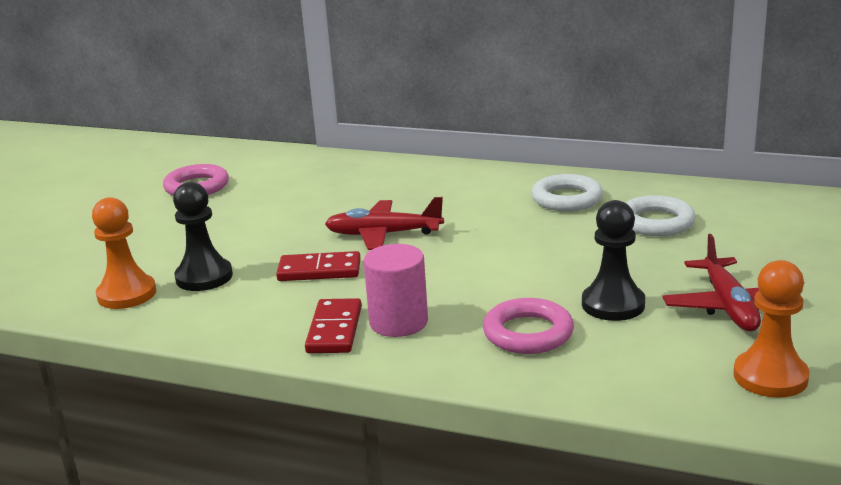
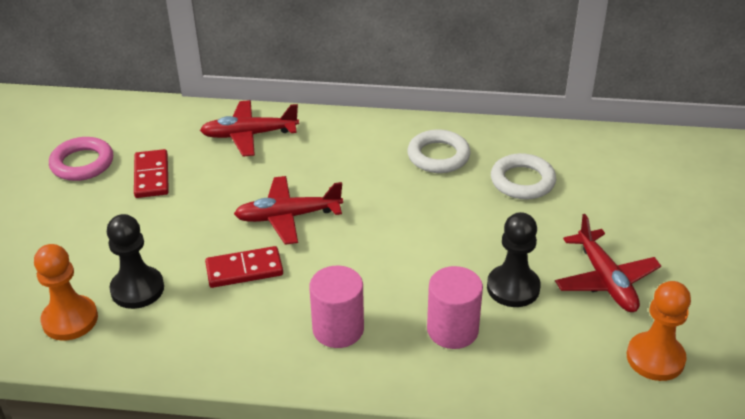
camera: 15 degrees left, 15 degrees up
red domino [305,298,362,353] -> red domino moved to [134,149,169,198]
pink ring [483,298,574,354] -> pink cylinder [427,266,483,349]
none -> red plane [200,100,299,157]

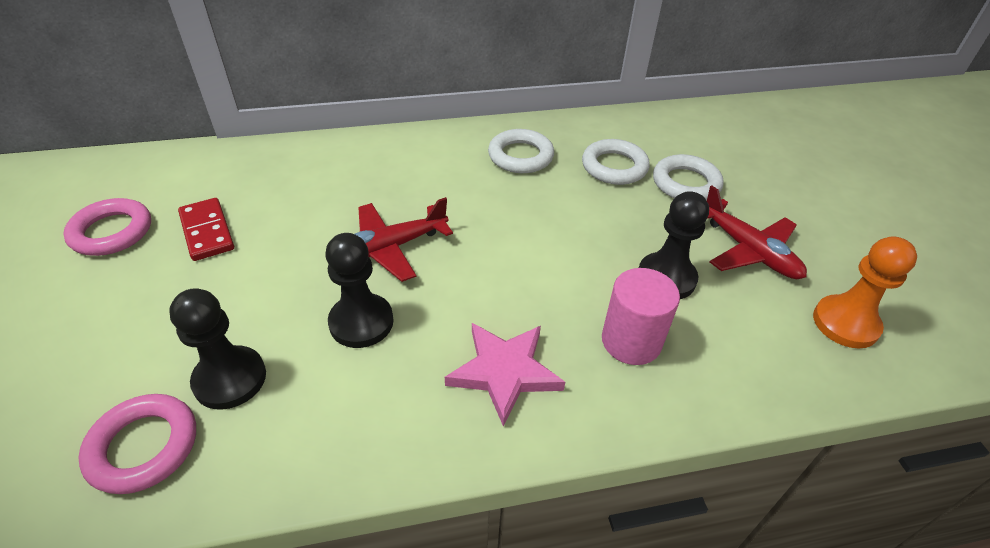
camera: 20 degrees left, 5 degrees up
orange pawn [34,244,98,341] -> pink ring [78,394,196,494]
red plane [200,100,299,157] -> none
red domino [205,246,283,288] -> black pawn [325,233,394,348]
pink cylinder [309,266,364,348] -> pink star [445,323,565,427]
none -> white ring [653,154,724,201]

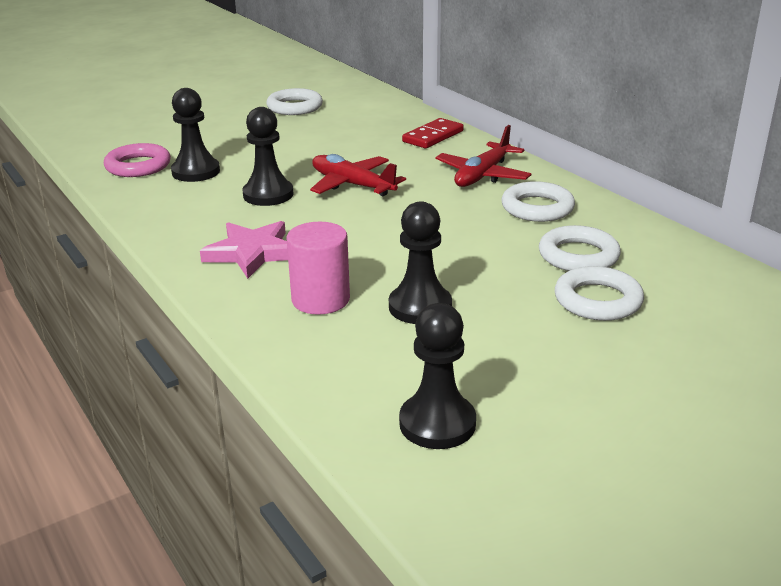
camera: 70 degrees right, 15 degrees down
pink ring [63,198,151,256] -> white ring [266,88,323,115]
red domino [178,198,234,261] -> red domino moved to [402,118,464,148]
red plane [707,186,807,279] -> red plane moved to [435,125,532,187]
orange pawn [813,236,917,348] -> black pawn [399,303,476,449]

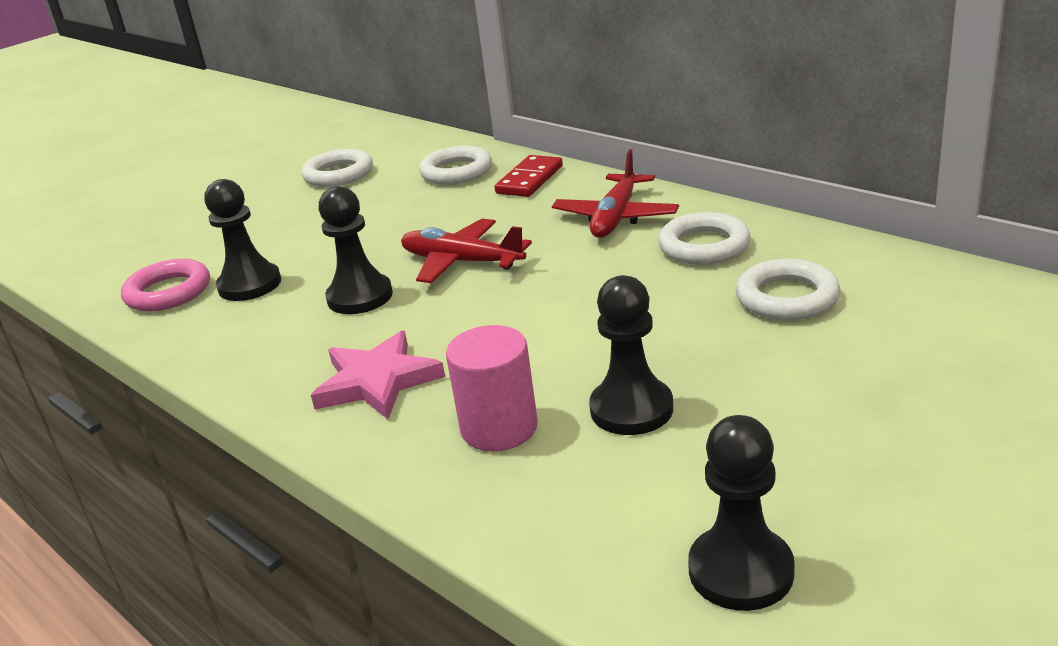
camera: 10 degrees left, 0 degrees up
white ring [555,266,644,321] -> white ring moved to [419,146,492,185]

